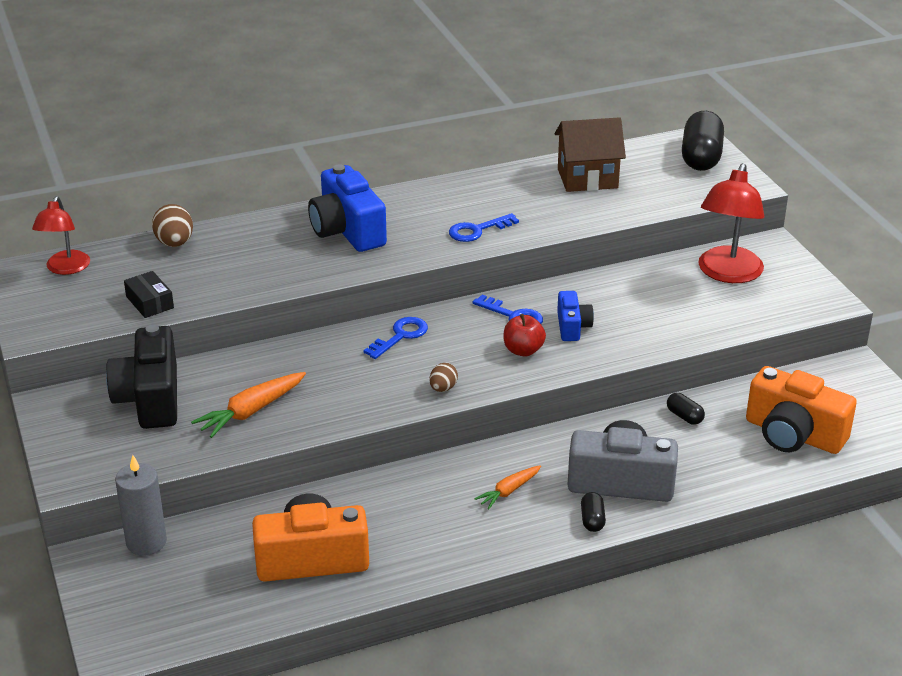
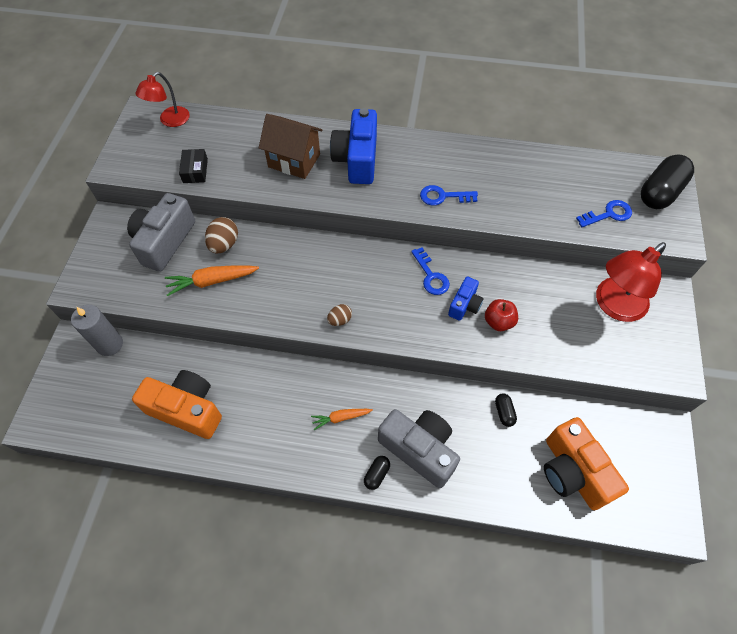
camera: 30 degrees right, 25 degrees up
black camera [106,325,177,429] -> grey camera [127,193,195,272]
brown egg [152,204,193,247] -> brown egg moved to [205,217,238,254]
blue key [364,317,428,359] -> blue key moved to [576,200,632,227]
red apple [504,314,546,357] -> red apple moved to [485,299,518,331]
brown house [555,117,626,192] -> brown house moved to [259,114,323,179]

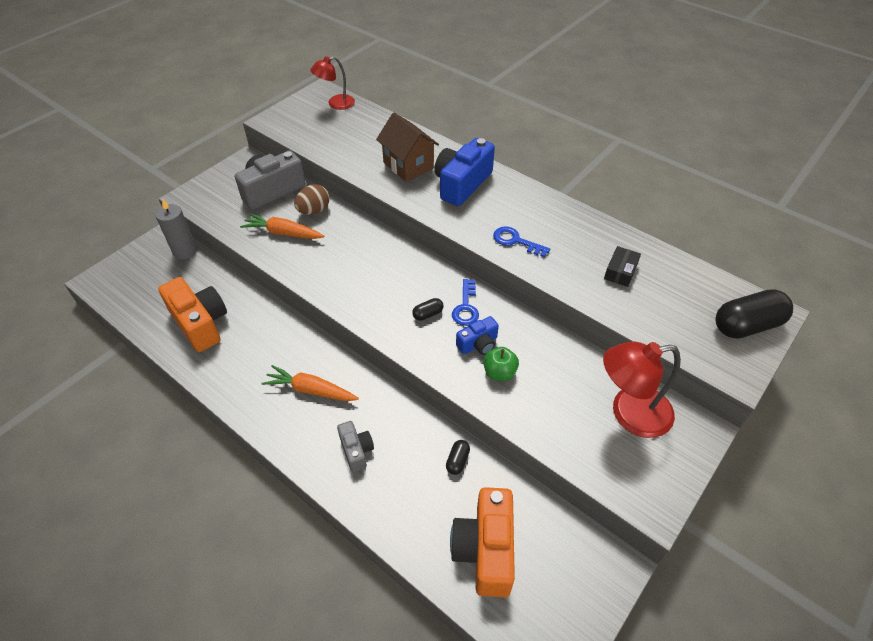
camera: 30 degrees right, 10 degrees down
black box [179,149,208,183] -> black box moved to [604,246,641,287]
orange carrot [311,409,373,430] -> orange carrot [261,365,359,401], size x1.61
brown egg [327,304,352,326] -> none
black capsule [364,456,390,490] -> black capsule moved to [412,298,444,321]
grey camera [378,409,460,488] -> grey camera [337,421,374,472], size x0.54
red apple [485,299,518,331] -> green apple [483,347,519,381]
blue key [576,200,632,227] -> none

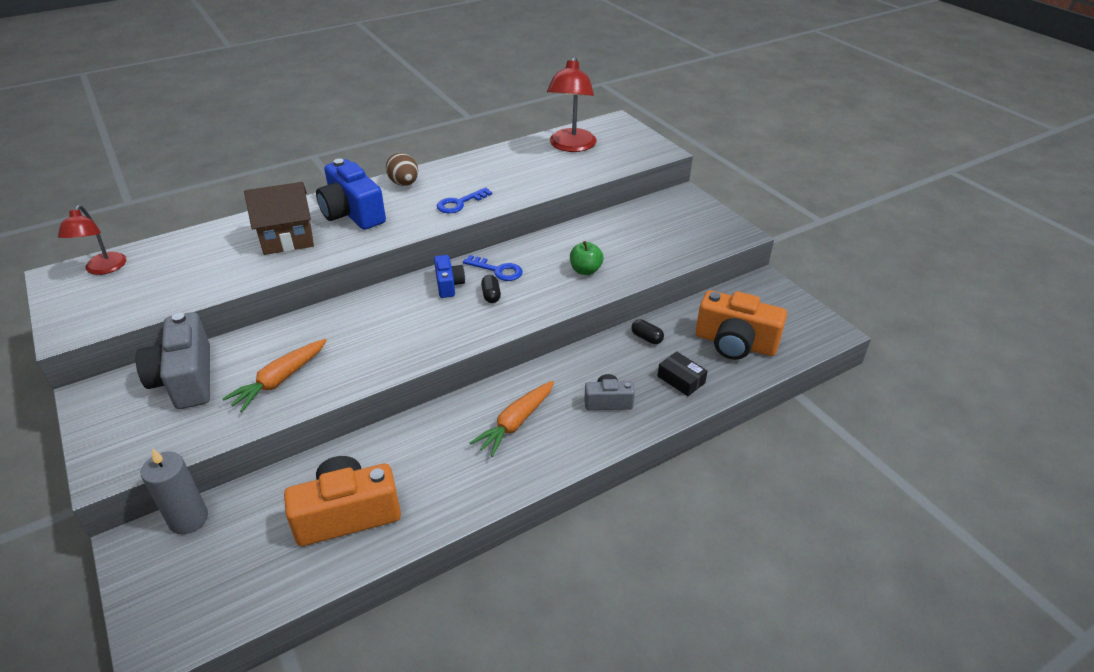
camera: 70 degrees left, 10 degrees down
brown egg [294,184,330,215] -> brown egg moved to [386,153,418,186]
blue camera [456,316,499,355] -> blue camera moved to [434,255,465,298]
red lamp [603,341,681,438] -> red lamp moved to [547,56,597,152]
black box [604,246,641,287] -> black box moved to [658,351,708,396]
black capsule [715,289,793,339] -> none

